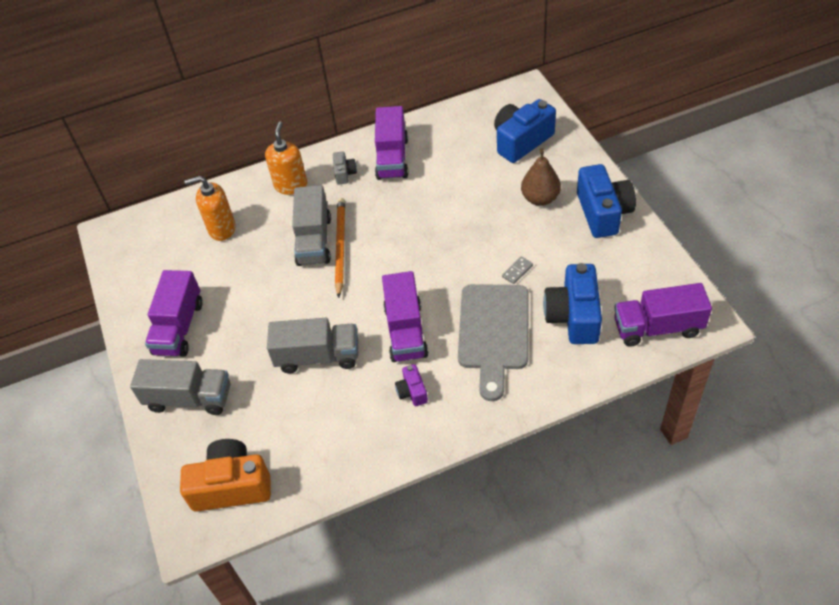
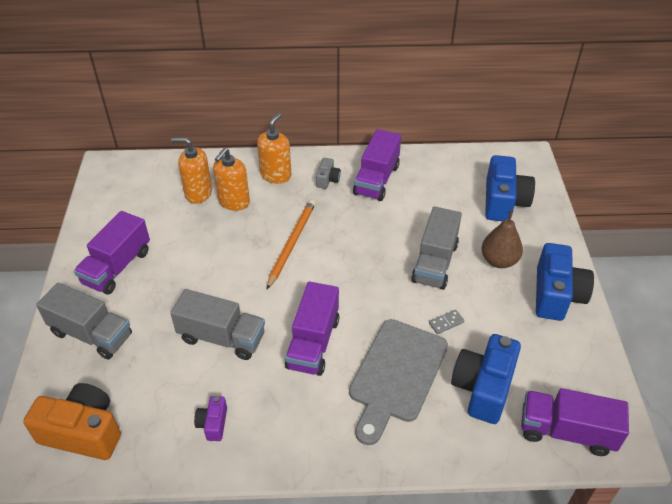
camera: 15 degrees right, 5 degrees down
grey truck [292,185,331,266] -> grey truck moved to [411,206,462,290]
purple camera [395,364,428,406] -> purple camera moved to [194,396,227,441]
blue camera [494,99,556,163] -> blue camera turned 120 degrees clockwise [485,155,535,221]
none -> orange soap dispenser [213,148,250,211]

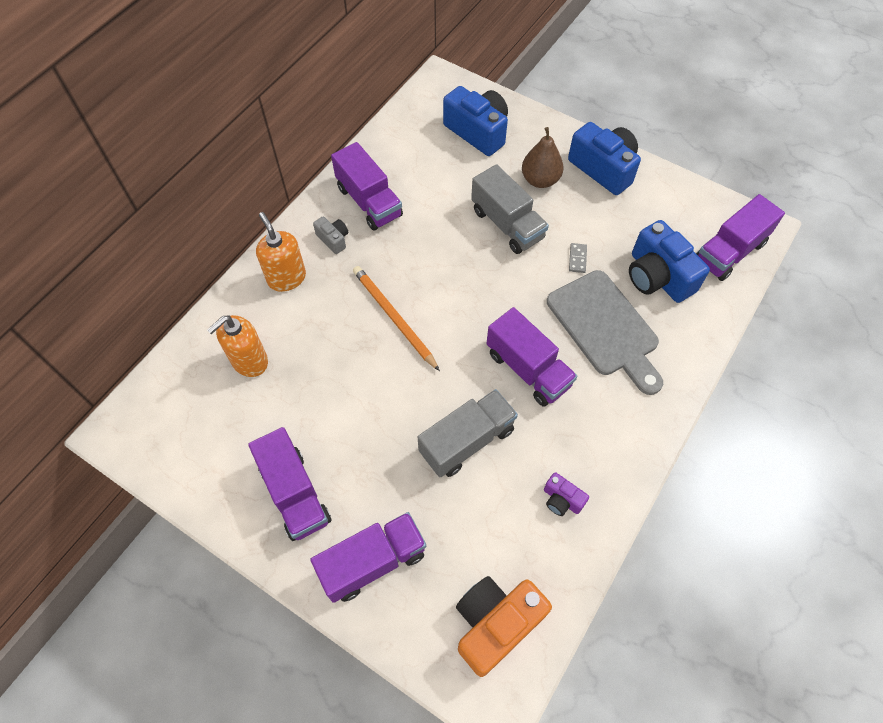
camera: 55 degrees left, 15 degrees up
grey truck [36,283,132,359] -> purple truck [310,512,426,603]
orange soap dispenser [213,148,250,211] -> none

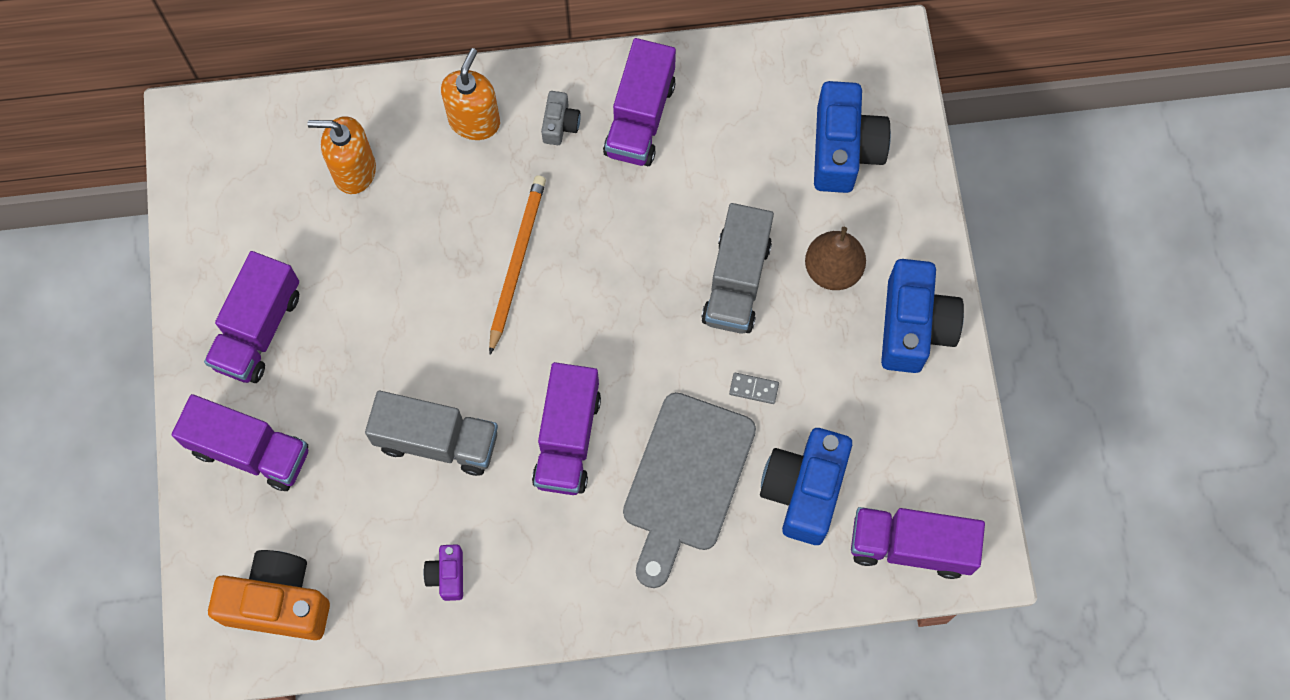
camera: 50 degrees right, 10 degrees up
grey domino [569,243,587,273] -> grey domino turned 45 degrees clockwise [729,373,779,404]

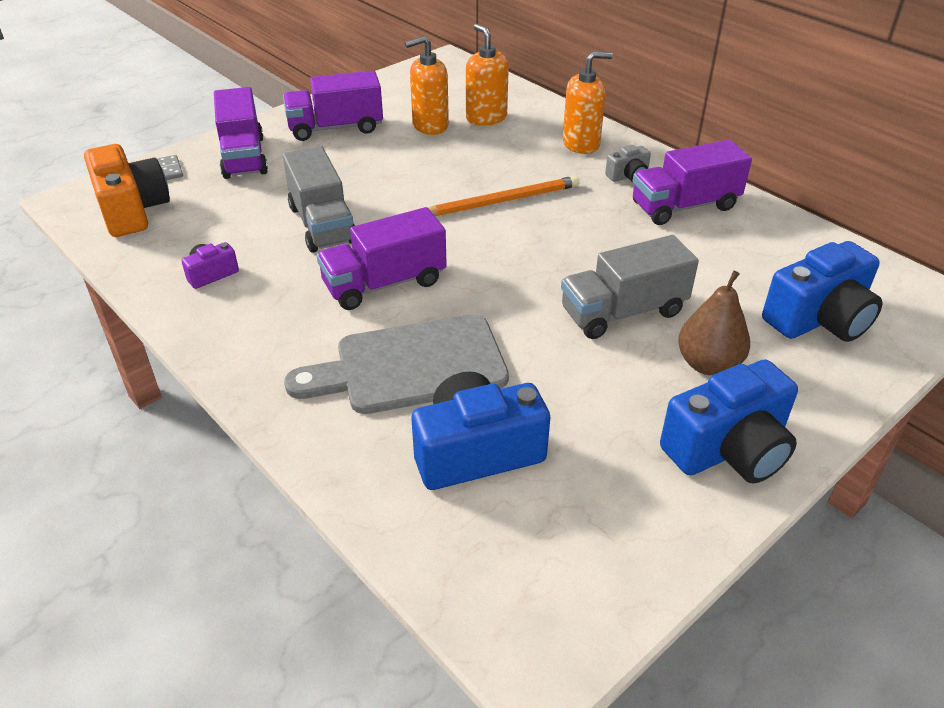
camera: 55 degrees right, 30 degrees down
grey domino [729,373,779,404] -> grey domino moved to [157,155,183,180]
purple truck [851,507,985,579] -> none
none -> orange soap dispenser [405,36,449,135]

